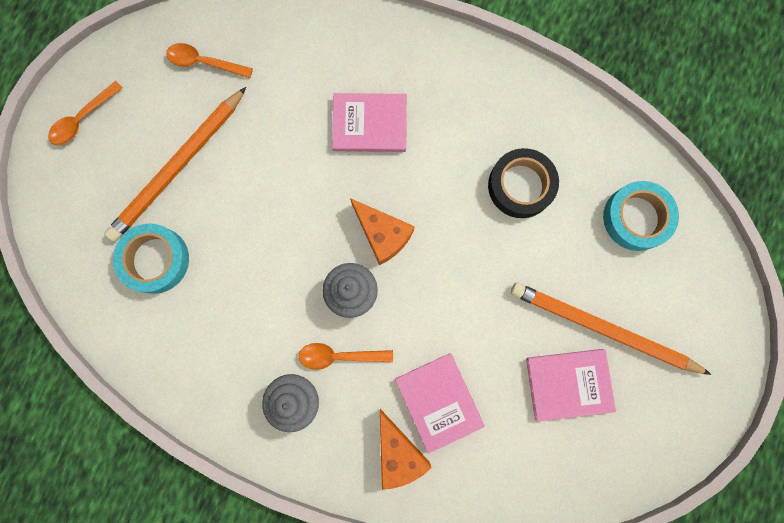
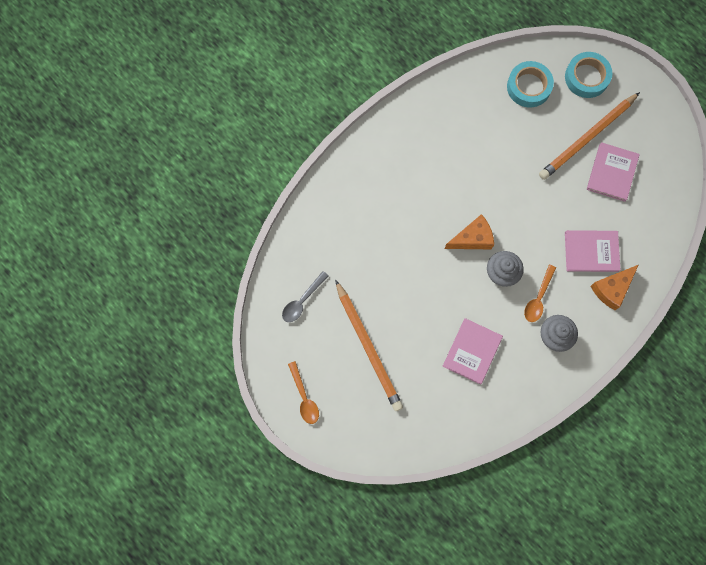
camera: 65 degrees left, 5 degrees down
turquoise tape [113,224,189,294] -> turquoise tape moved to [565,52,612,98]
orange spoon [166,43,253,78] -> grey spoon [282,271,329,322]
pink book [332,93,407,152] -> pink book moved to [442,318,503,385]
orange cheese [380,409,431,490] -> orange cheese turned 135 degrees clockwise [591,265,638,310]
black tape [488,148,559,218] -> none

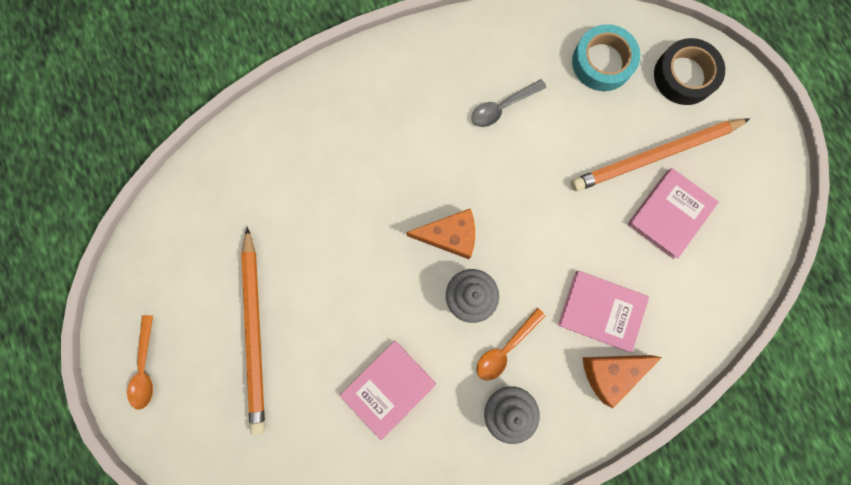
camera: 20 degrees right, 5 degrees up
grey spoon [282,271,329,322] -> grey spoon moved to [471,79,547,127]
turquoise tape [565,52,612,98] -> black tape [654,38,725,105]

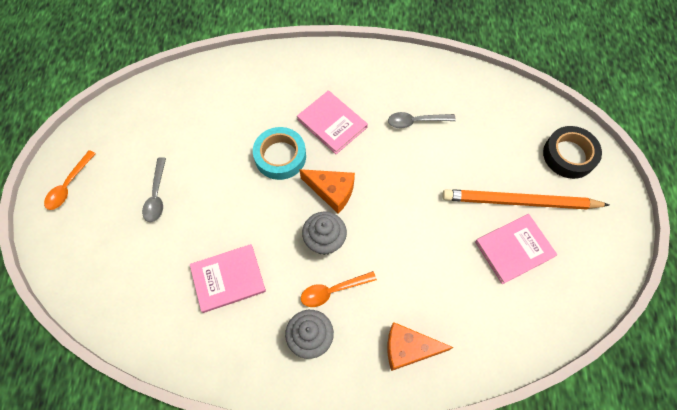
camera: 25 degrees right, 15 degrees down
orange pencil [241,227,265,435] -> grey spoon [142,157,166,222]
pink book [558,271,649,353] -> pink book moved to [297,90,368,154]
turquoise tape [572,24,640,91] -> turquoise tape moved to [253,127,306,180]

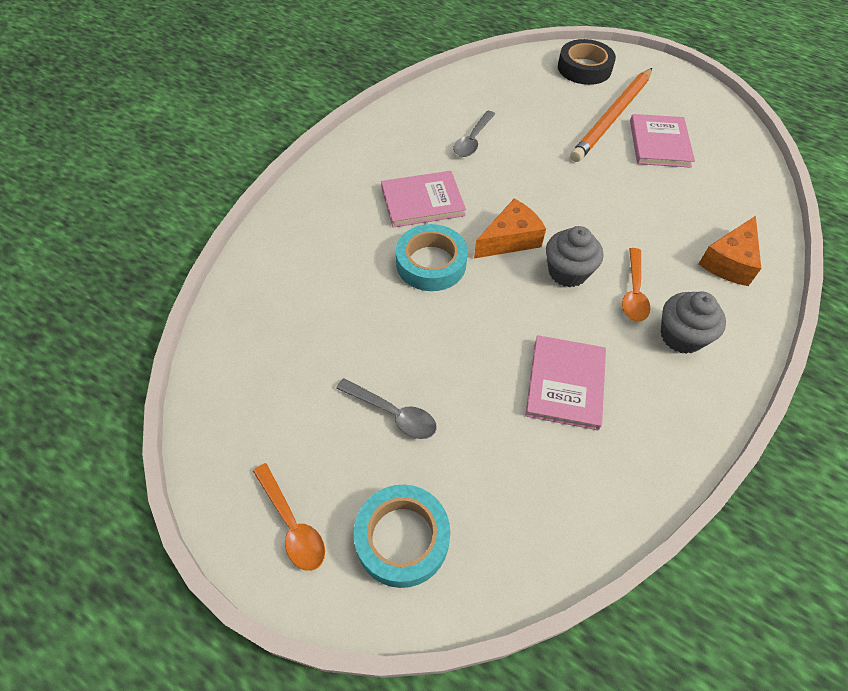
camera: 60 degrees left, 10 degrees down
none -> turquoise tape [354,484,450,588]

